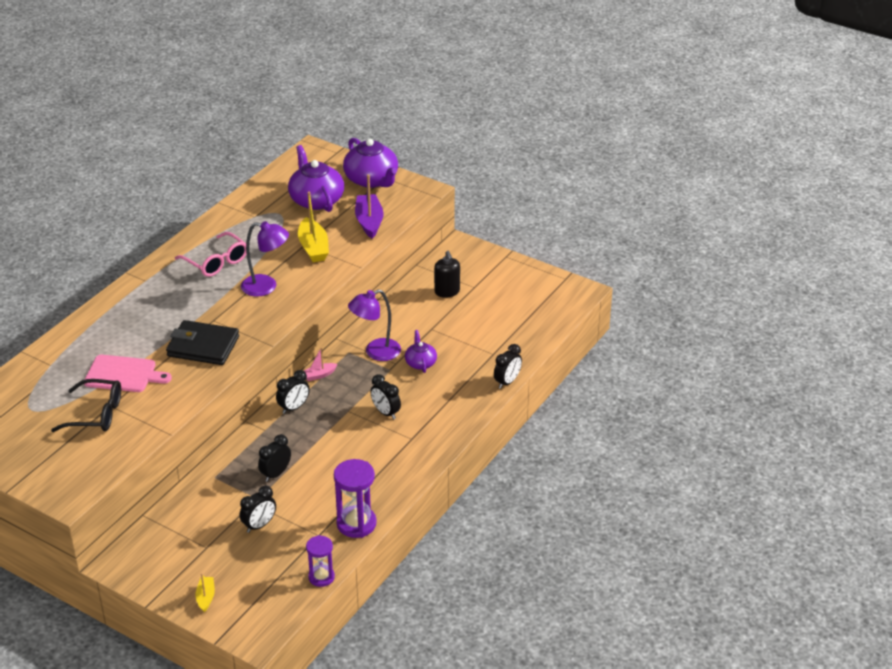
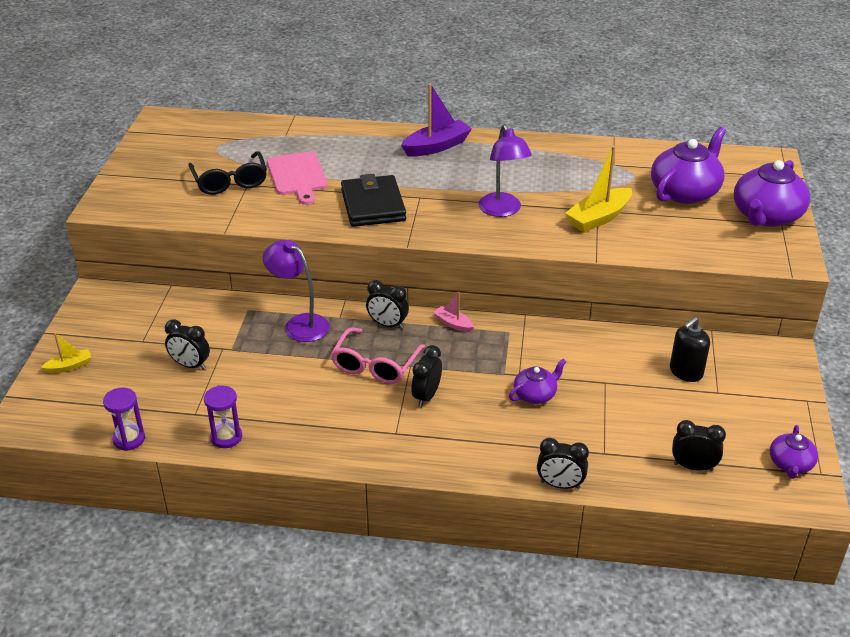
camera: 65 degrees right, 0 degrees up
pink glasses [175,232,247,277] -> pink glasses moved to [331,327,425,384]
black clock [258,434,291,482] -> black clock moved to [672,420,726,471]
purple hourglass [334,459,377,538] -> purple hourglass [204,385,242,448], size x0.64
purple lamp [348,289,401,361] -> purple lamp moved to [263,240,330,342]
purple boat [355,174,384,239] -> purple boat moved to [401,83,472,157]
none -> purple teapot [770,425,818,479]

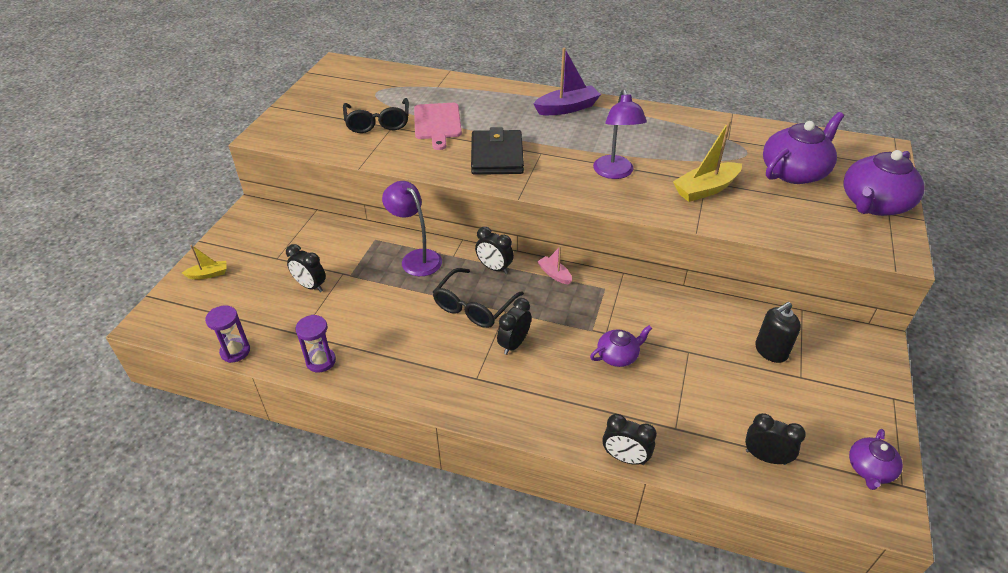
camera: 10 degrees right, 5 degrees up
pink glasses [331,327,425,384] -> black glasses [433,268,524,328]

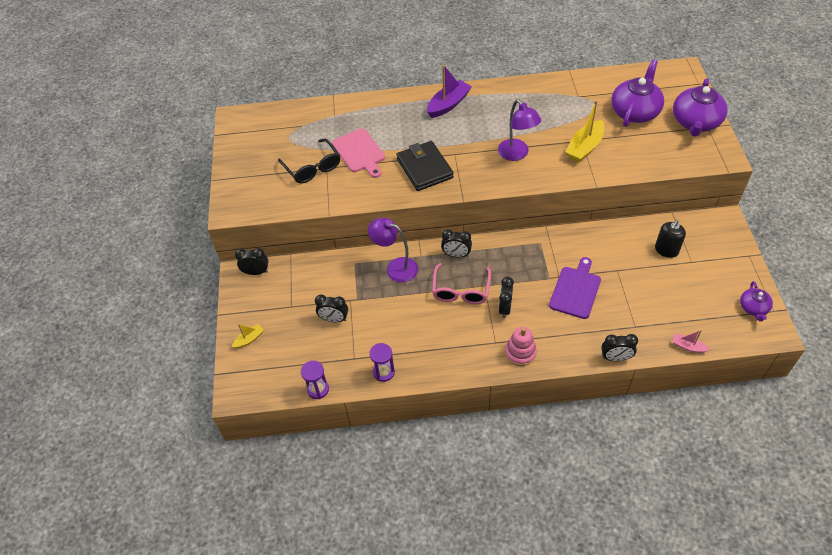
camera: 20 degrees left, 10 degrees up
black glasses [433,268,524,328] -> pink glasses [432,263,491,304]
pink boat [537,246,572,284] -> pink boat moved to [673,330,710,353]
purple teapot [590,325,652,367] -> purple cutting board [549,257,601,319]
black clock [745,413,806,465] -> black clock moved to [235,248,268,275]
none -> pink stacking toy [505,327,537,366]

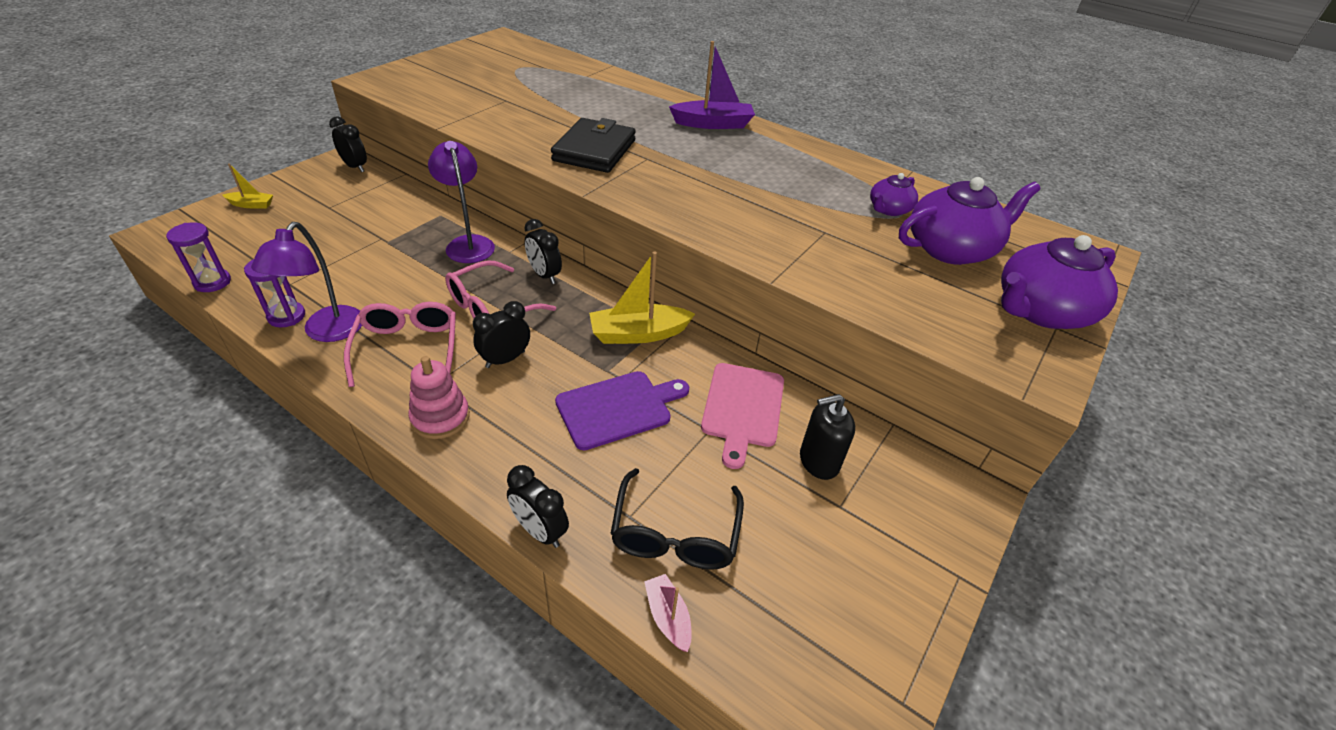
camera: 35 degrees right, 10 degrees down
black glasses [278,139,340,183] -> black glasses moved to [610,468,744,570]
black clock [315,295,348,322] -> none
pink cutting board [332,128,385,178] -> pink cutting board moved to [701,363,784,469]
purple lamp [498,99,542,161] -> purple lamp moved to [251,222,362,342]
yellow boat [565,100,605,162] -> yellow boat moved to [589,251,695,344]
purple teapot [740,281,773,321] -> purple teapot moved to [870,173,918,216]
none -> pink glasses [344,302,456,387]

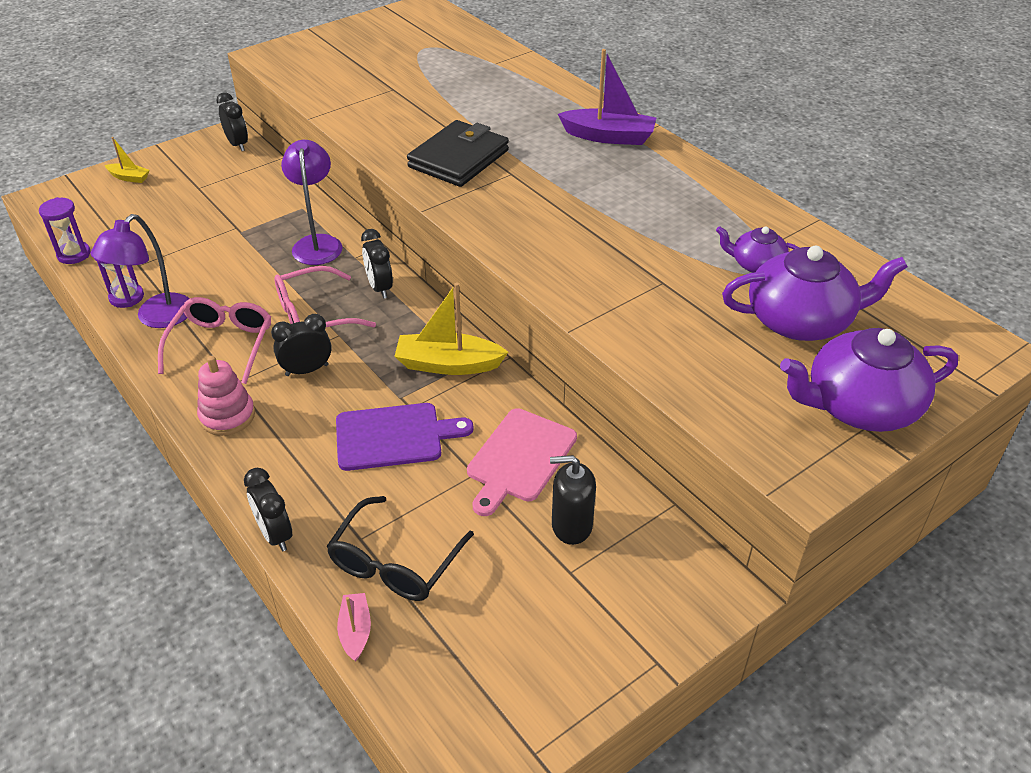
camera: 20 degrees right, 0 degrees up
purple teapot [870,173,918,216] -> purple teapot turned 45 degrees clockwise [716,226,799,273]

